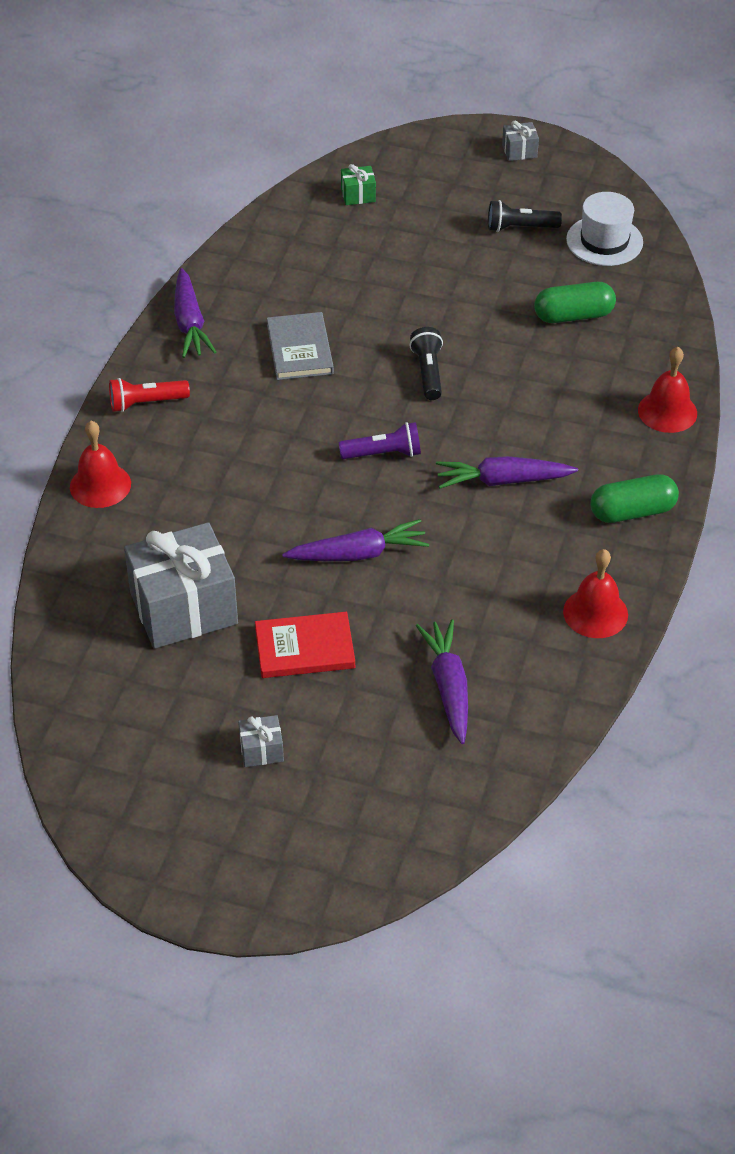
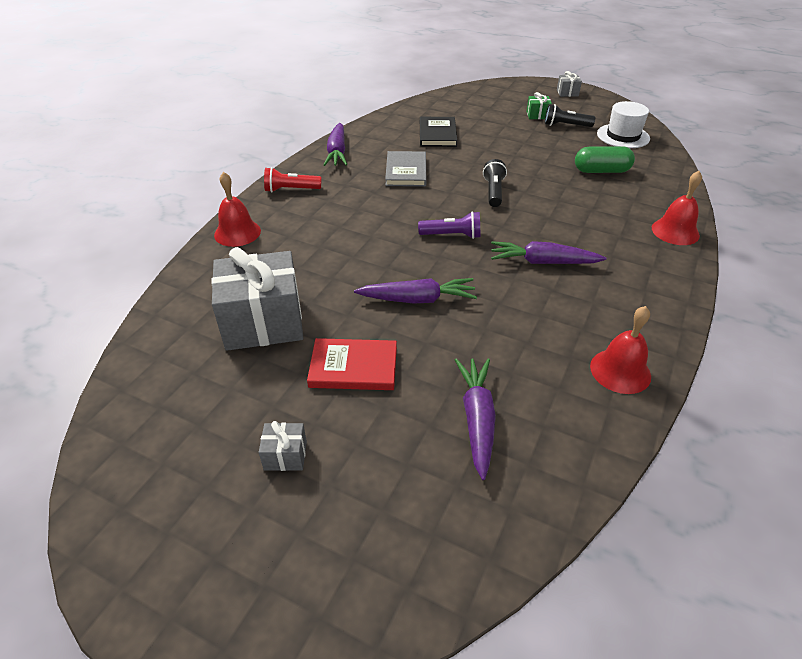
camera: 10 degrees right, 5 degrees down
green gift [341,164,376,205] -> green gift moved to [526,92,552,119]
green capsule [590,474,679,523] -> none
none -> black book [420,117,458,147]

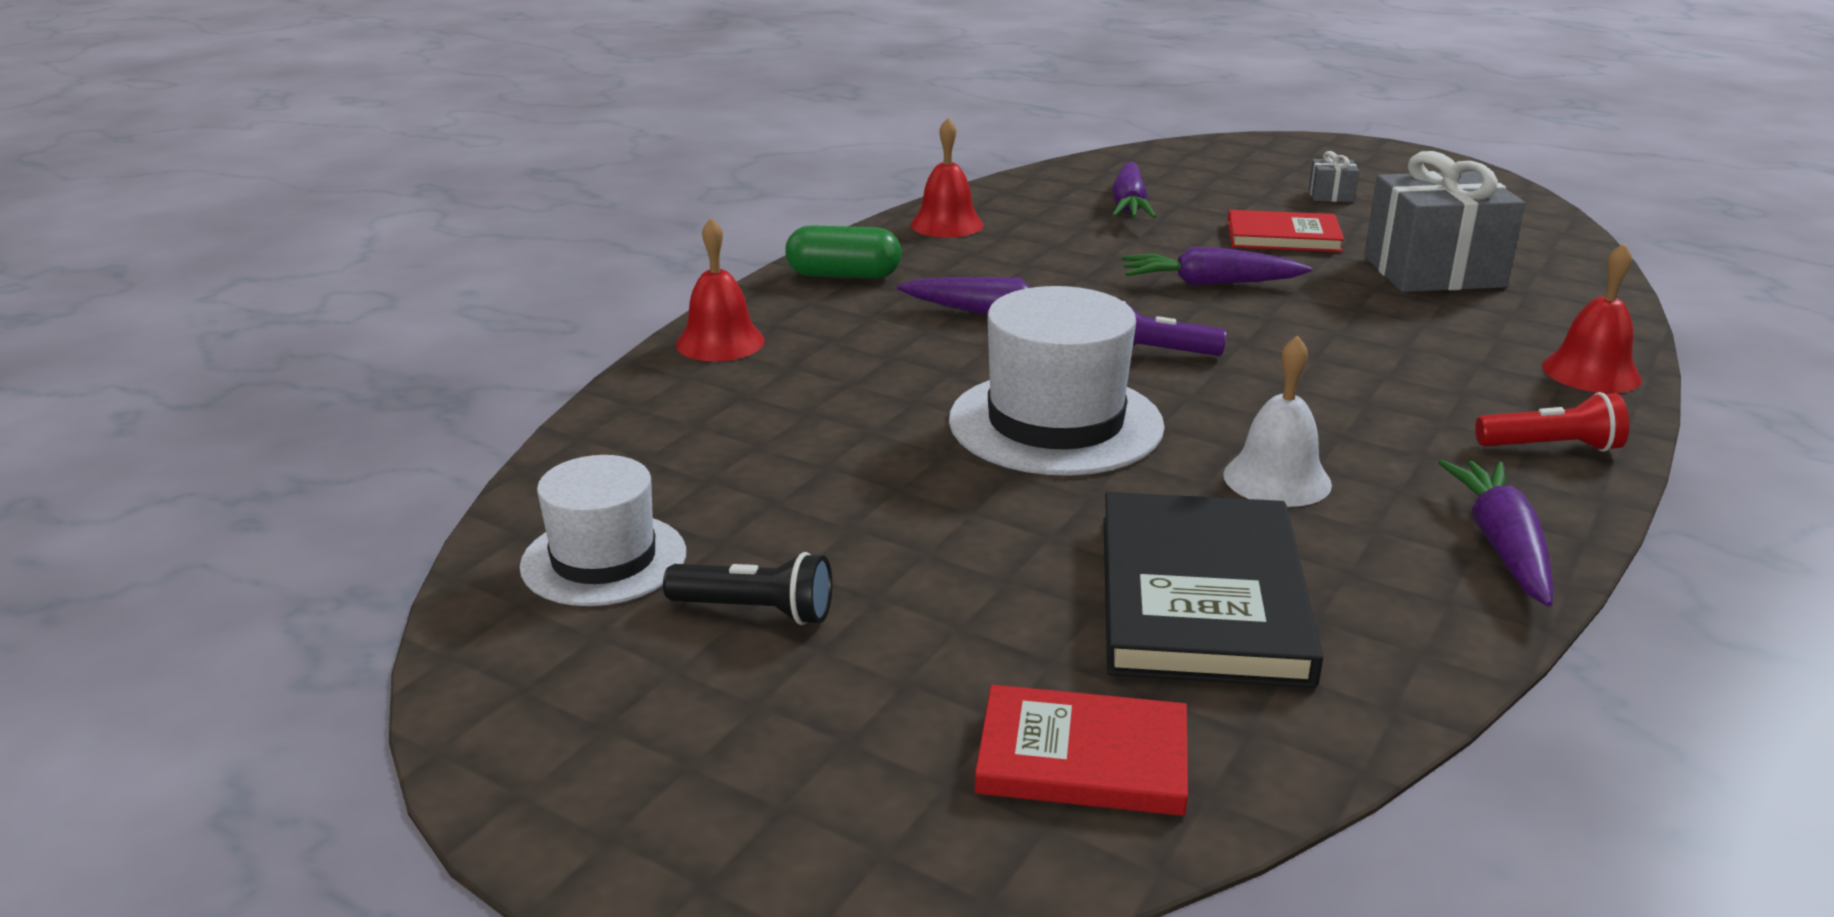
camera: 175 degrees left, 15 degrees down
grey book [385,151,426,187] -> white bell [1223,335,1332,507]
black book [420,117,458,147] -> black book [1103,492,1323,688], size x1.60
black flashlight [483,159,507,207] -> white hat [949,286,1165,476]
green gift [526,92,552,119] -> none
grey gift [557,71,582,97] -> none
green capsule [575,146,635,173] -> green capsule moved to [785,225,902,278]
none -> red book [975,685,1188,816]

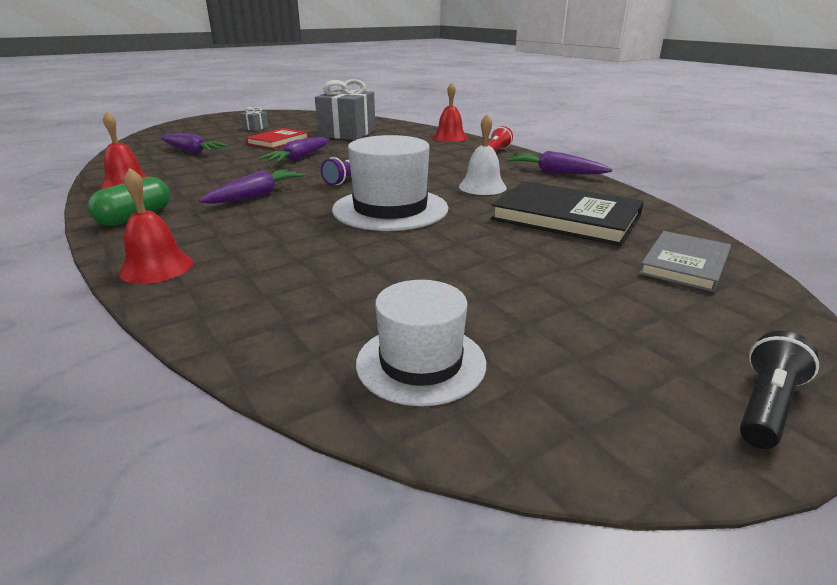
camera: 65 degrees left, 0 degrees up
black flashlight [663,552,832,625] -> black flashlight moved to [740,331,819,449]
red book [975,685,1188,816] -> grey book [639,231,731,292]

